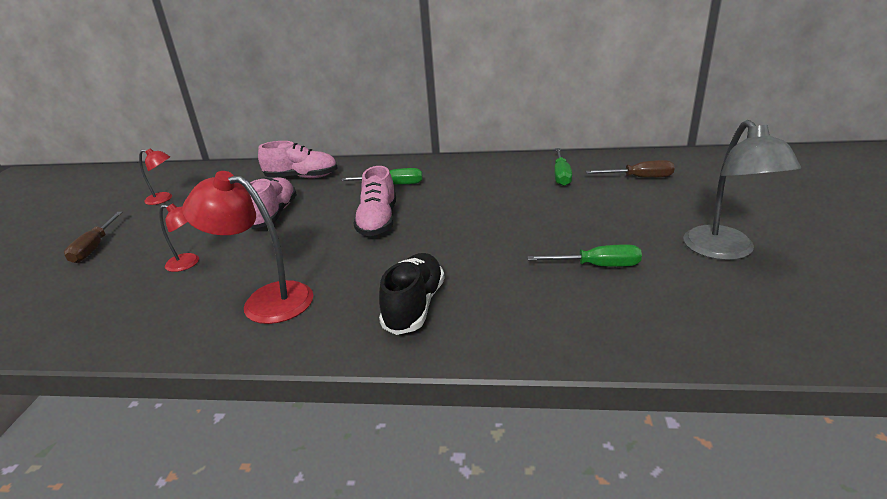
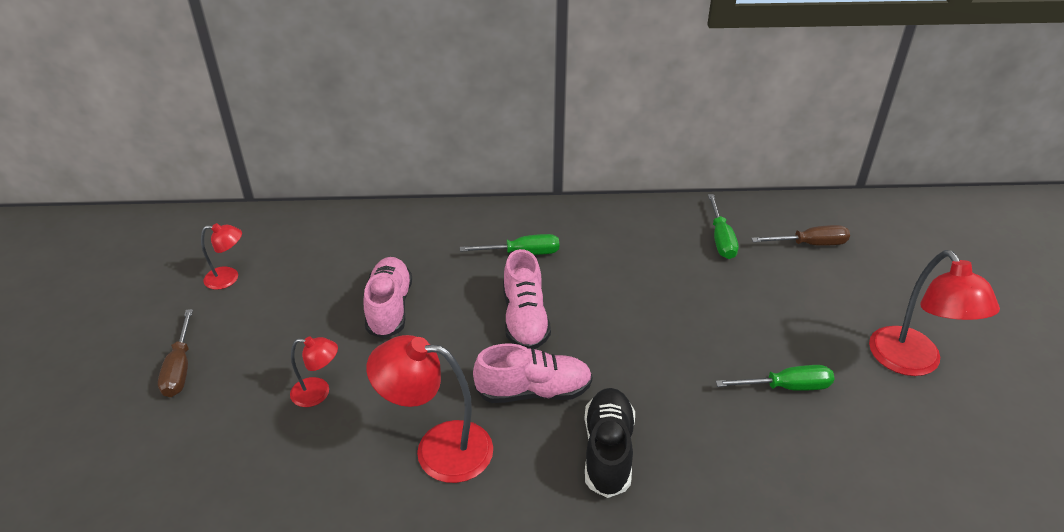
camera: 10 degrees left, 10 degrees up
pink shoe [258,141,338,178] -> pink shoe moved to [473,344,593,403]
grey lamp [683,120,801,260] -> red lamp [869,250,1000,376]

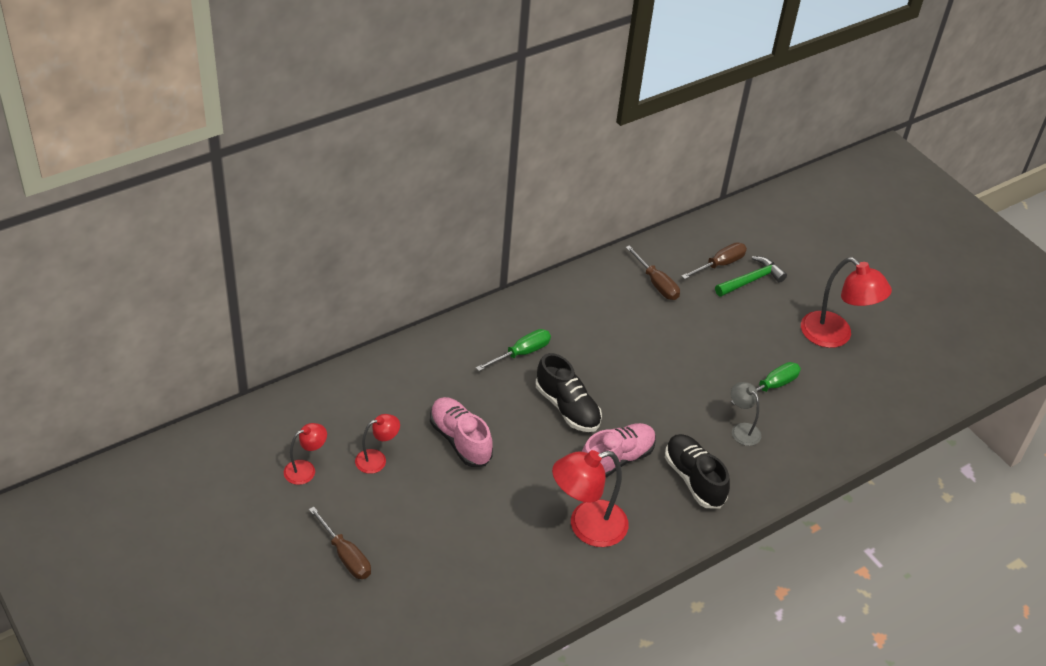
camera: 35 degrees left, 5 degrees up
red lamp [290,337,338,407] -> red lamp moved to [355,414,400,474]
pink shoe [503,249,551,349] -> black shoe [536,353,602,432]
green screwdriver [708,194,738,259] -> brown screwdriver [625,245,680,300]
none -> green hammer [715,256,787,297]
none -> grey lamp [731,382,761,446]

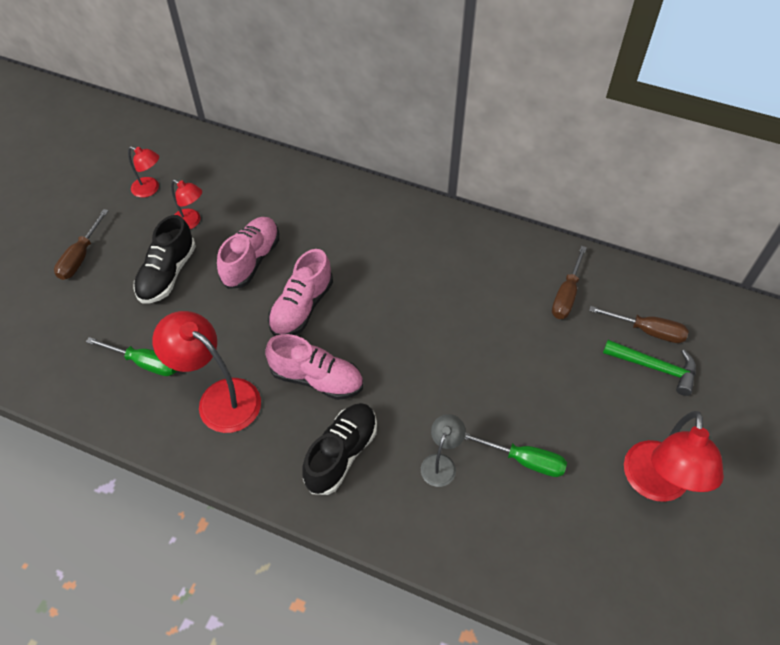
camera: 60 degrees right, 10 degrees up
green screwdriver [476,329,551,371] -> green screwdriver moved to [86,337,176,376]
black shoe [536,353,602,432] -> black shoe moved to [133,215,196,303]
none -> pink shoe [268,249,333,336]

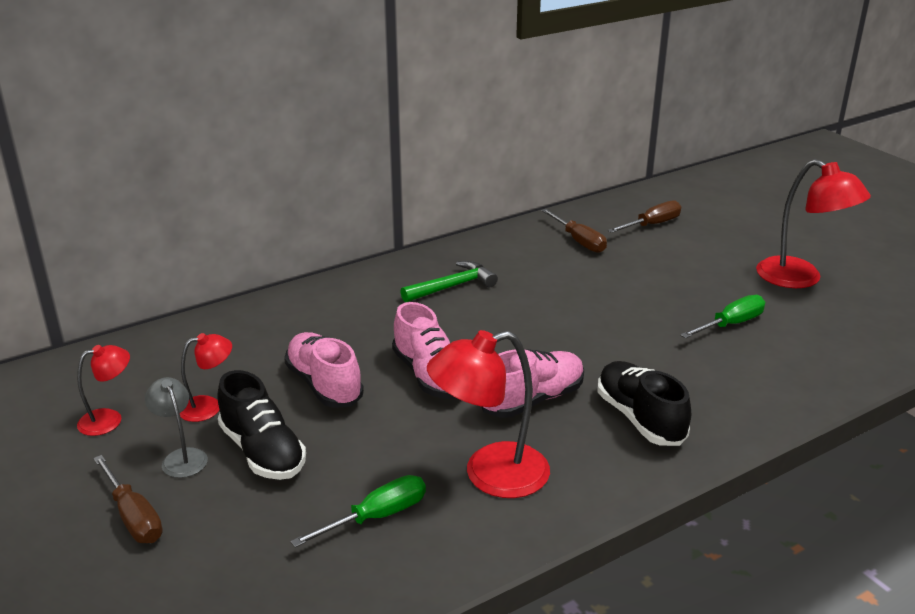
camera: 55 degrees left, 25 degrees down
grey lamp [421,414,466,487] -> grey lamp moved to [145,377,208,478]
green hammer [603,340,696,396] -> green hammer moved to [400,261,498,303]

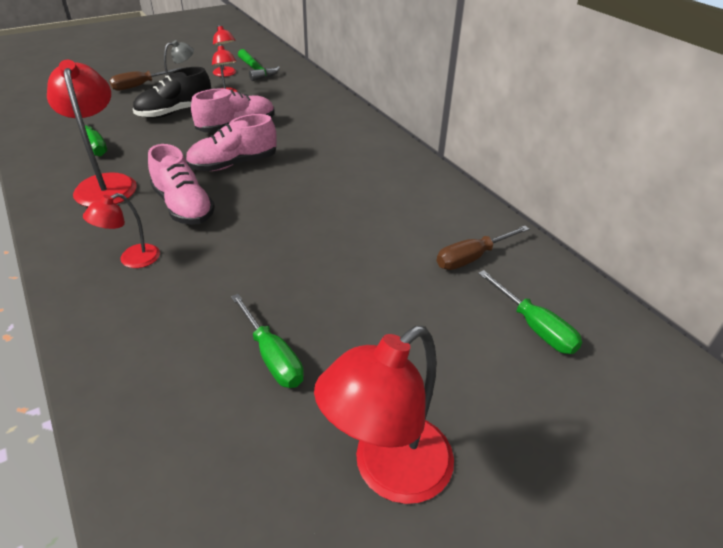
camera: 90 degrees right, 10 degrees up
green hammer [400,261,498,303] -> green hammer moved to [238,49,280,81]
black shoe [597,361,691,446] -> red lamp [83,193,160,268]
brown screwdriver [607,200,681,233] -> green screwdriver [478,270,582,354]

